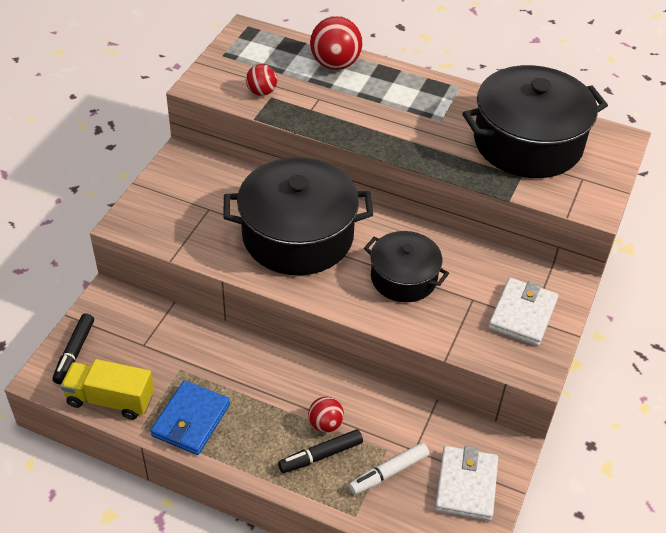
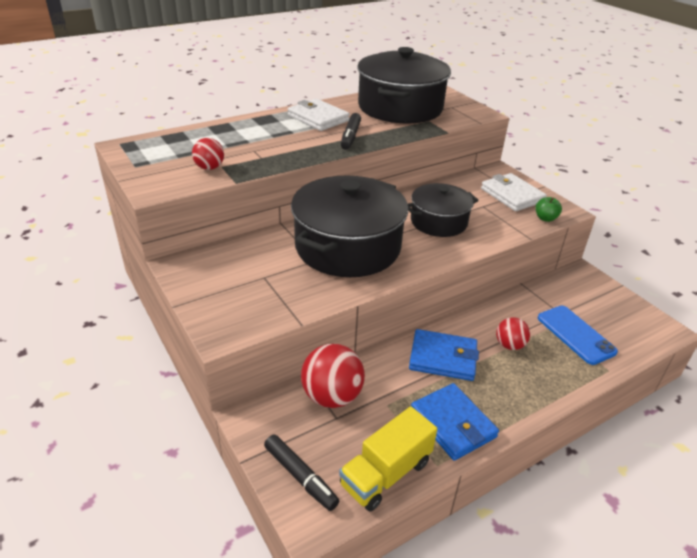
camera: 55 degrees left, 10 degrees down
black marker [278,429,363,473] -> black marker moved to [341,113,361,150]
red ball [310,16,363,70] -> red ball moved to [301,344,365,408]
white marker [349,443,429,495] -> blue phone [538,306,618,365]
white wallet [435,446,498,521] -> white wallet moved to [288,99,350,131]
none -> blue wallet [409,329,479,381]
none -> green apple [536,197,562,222]

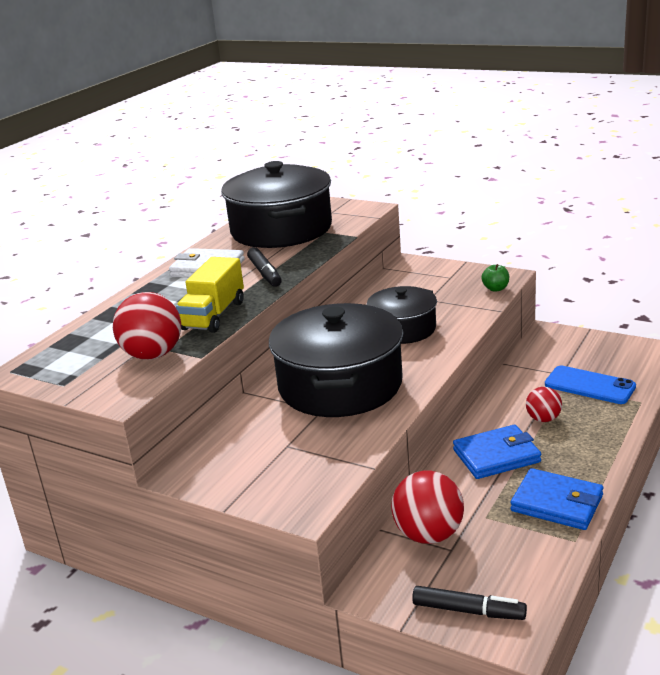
camera: 25 degrees left, 10 degrees down
red ball [192,138,224,170] -> red ball [113,292,181,360], size x1.72
yellow truck [339,406,437,512] -> yellow truck moved to [176,257,244,333]
white wallet [481,173,547,211] -> none

